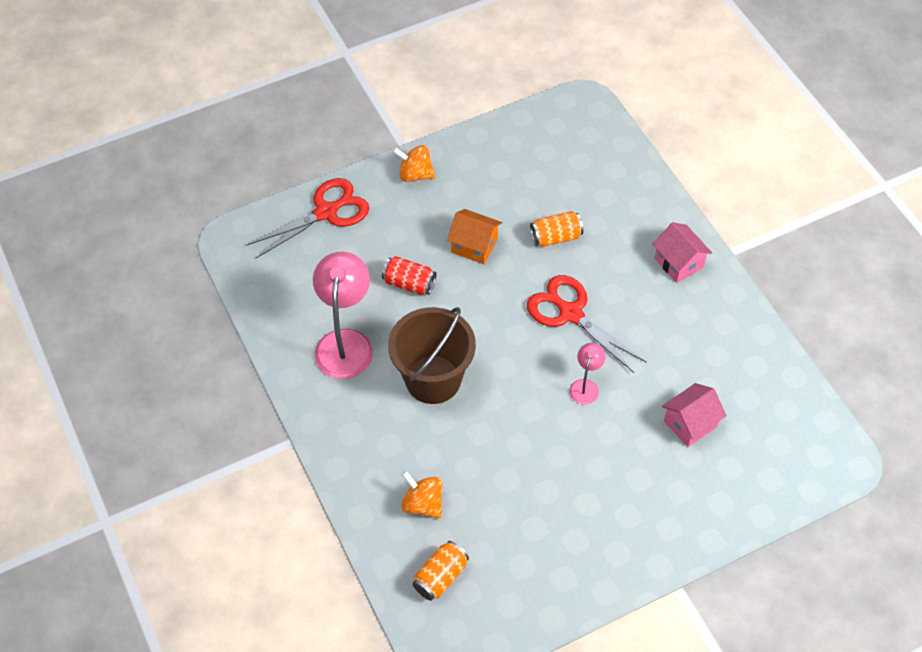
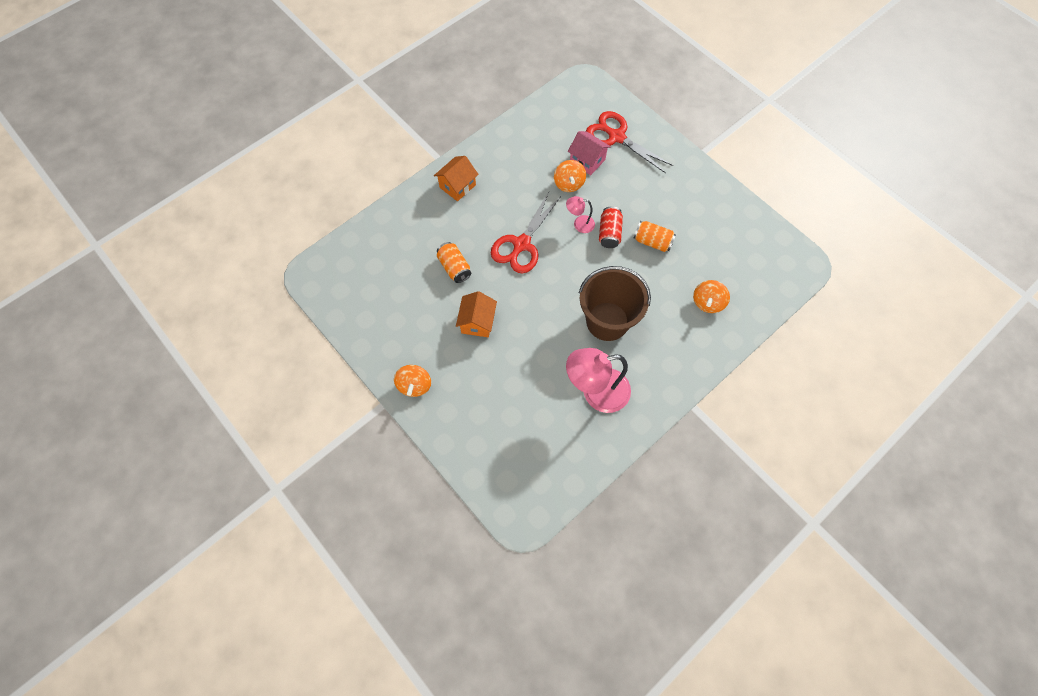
camera: 105 degrees left, 10 degrees up
red scissors [246,178,369,258] -> red scissors moved to [586,111,673,173]
red can [382,256,437,295] -> red can moved to [599,206,623,248]
orange can [412,541,469,601] -> orange can moved to [634,221,676,252]
pink house [652,222,712,283] -> orange house [434,156,478,201]
none -> orange spinning top [554,160,586,192]

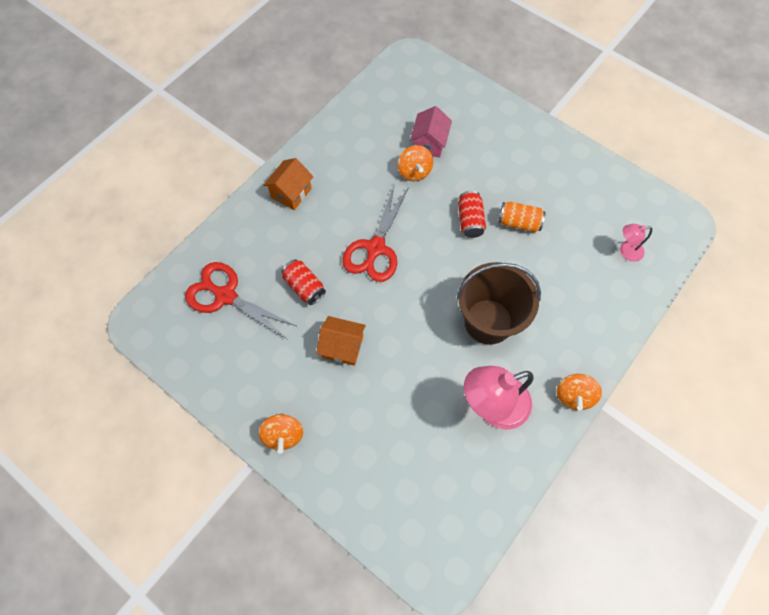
camera: 10 degrees left, 0 degrees up
orange can [437,242,471,283] -> red can [282,259,326,305]
orange house [456,291,497,337] -> orange house turned 75 degrees counterclockwise [316,316,366,366]
pink lamp [566,196,595,233] -> pink lamp moved to [620,224,652,262]
pink house [568,131,611,175] -> pink house turned 75 degrees clockwise [410,106,452,158]
red scissors [586,111,673,173] -> red scissors moved to [185,262,296,339]
orange spinning top [693,280,730,313] -> orange spinning top moved to [557,374,602,411]

